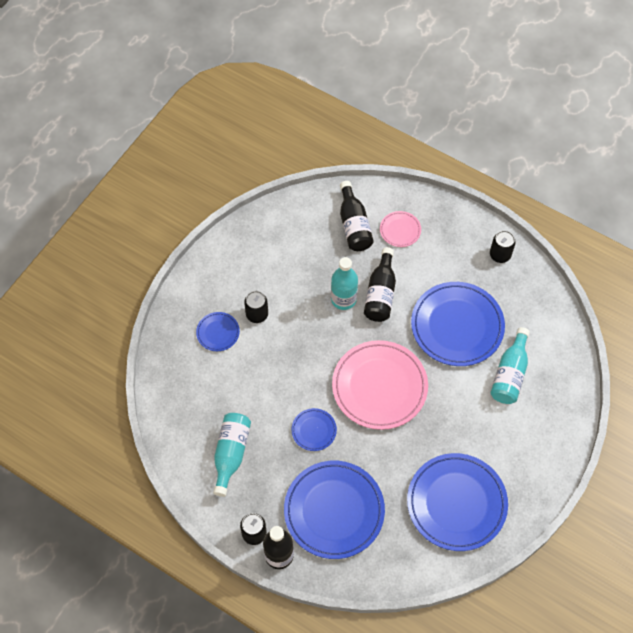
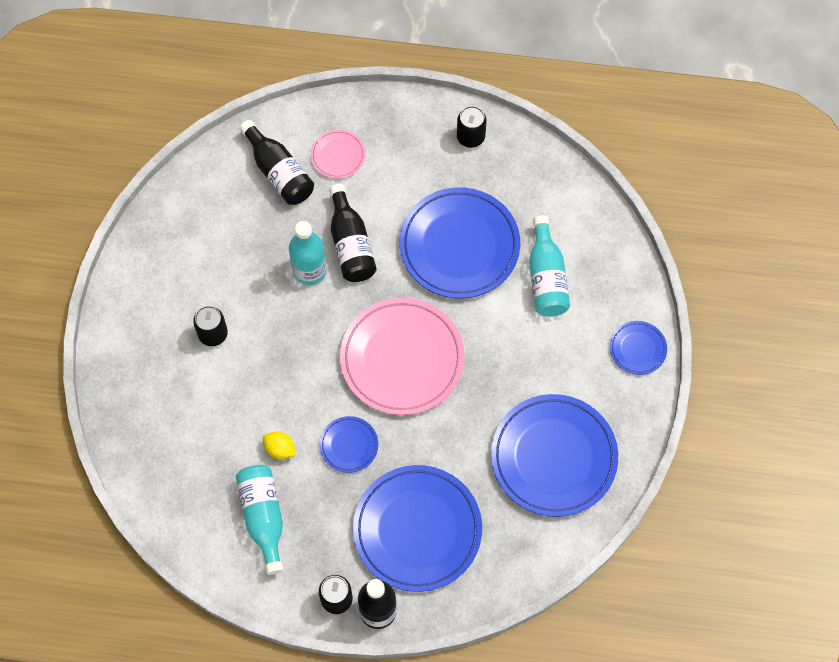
camera: 25 degrees left, 5 degrees up
blue plate [196,312,240,351] -> blue plate moved to [610,321,667,375]
none -> yellow lemon [263,432,296,459]

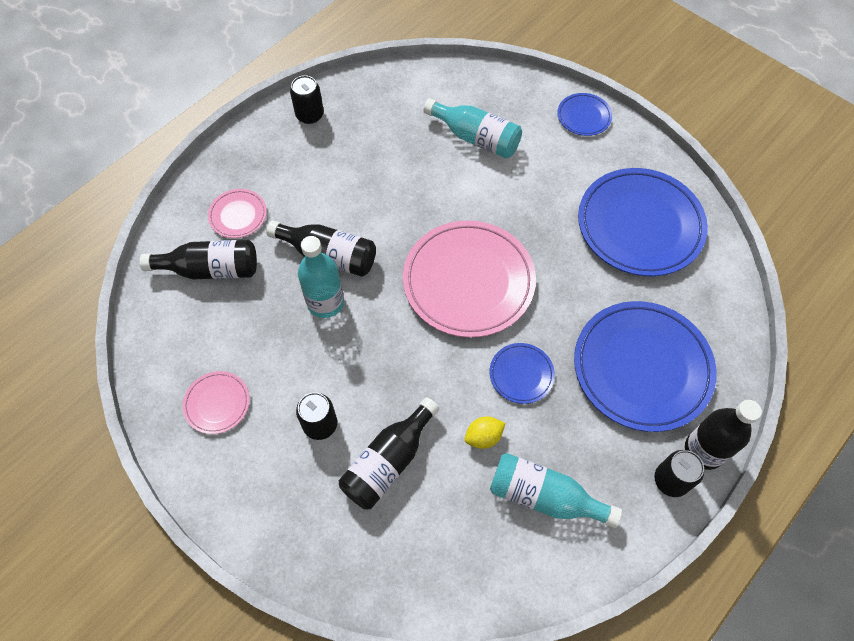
camera: 55 degrees left, 5 degrees down
blue plate [399,187,520,299] -> none
none -> pink plate [183,371,250,434]
none -> black bottle [339,397,440,510]

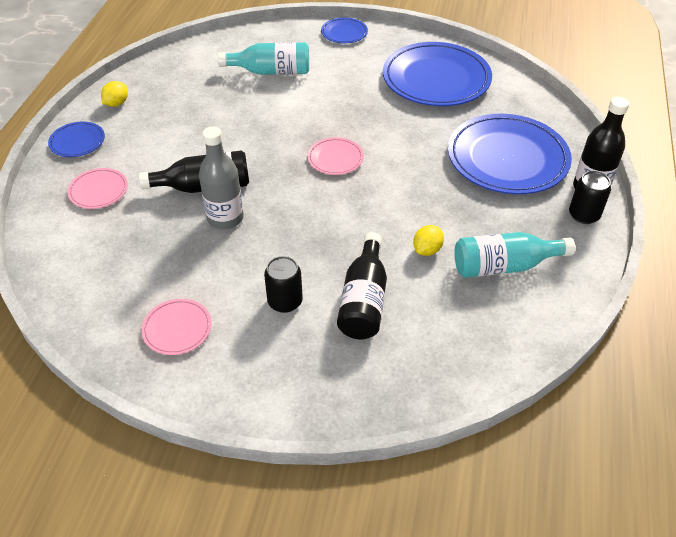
camera: 30 degrees left, 15 degrees down
black bottle [140,240,257,279] -> none
black can [290,75,324,124] -> yellow lemon [101,81,128,107]
turquoise bottle [298,236,344,318] -> grey bottle [199,126,244,229]
pink plate [403,220,536,338] -> pink plate [308,137,364,175], size x0.46
blue plate [489,343,555,404] -> blue plate moved to [48,122,105,157]

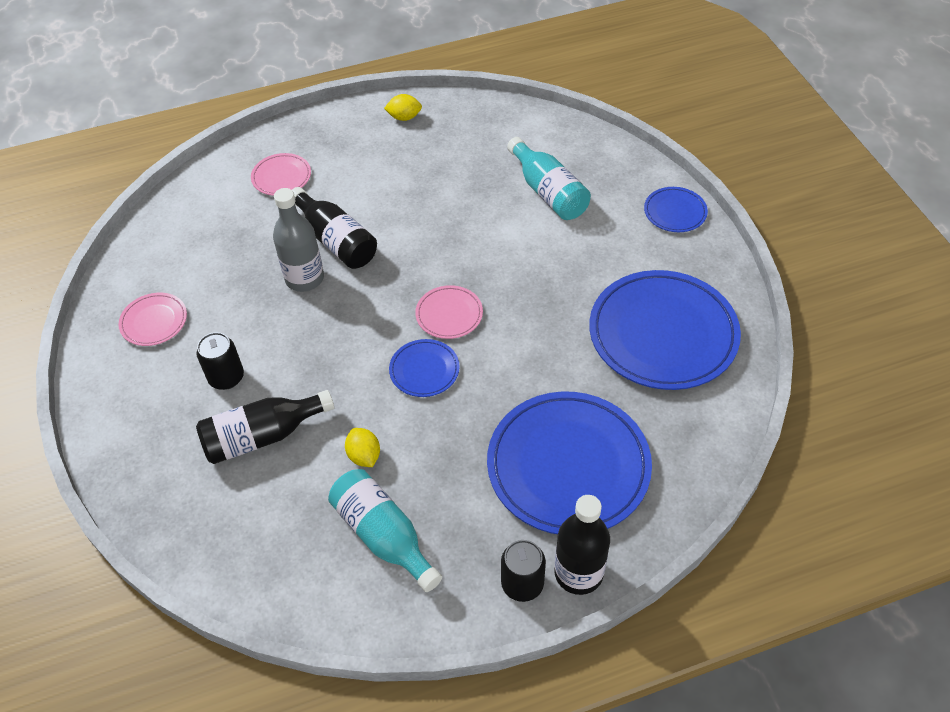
camera: 60 degrees right, 5 degrees up
blue plate [48,122,105,157] -> blue plate moved to [389,339,460,397]
yellow lemon [413,225,444,256] -> yellow lemon turned 60 degrees clockwise [345,428,380,467]

